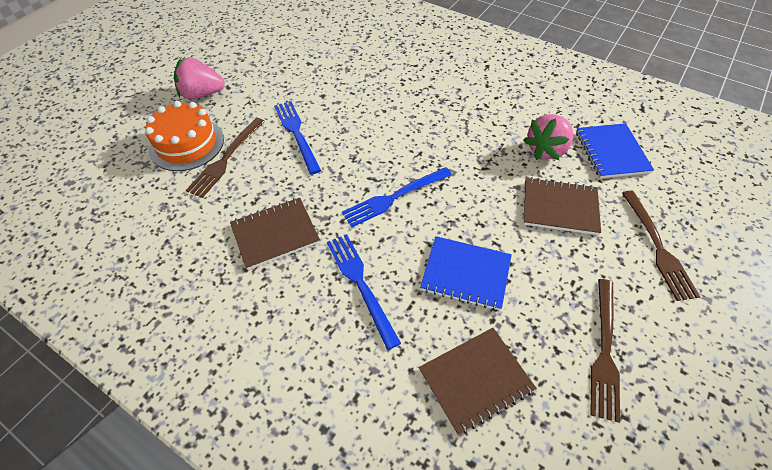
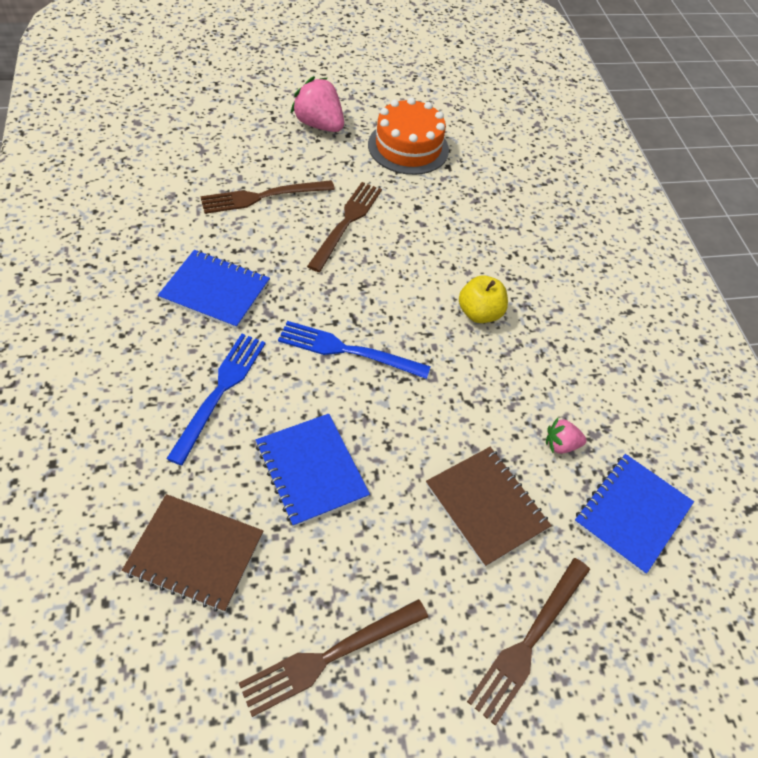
camera: 40 degrees right, 0 degrees up
orange cake [145,101,224,171] -> orange cake moved to [368,97,449,175]
brown notebook [230,198,320,270] -> blue notebook [158,250,270,329]
blue fork [274,101,321,175] -> brown fork [307,182,382,272]
pink strawberry [523,114,573,160] -> pink strawberry [546,418,587,454], size x0.53
none -> yellow apple [459,275,508,323]

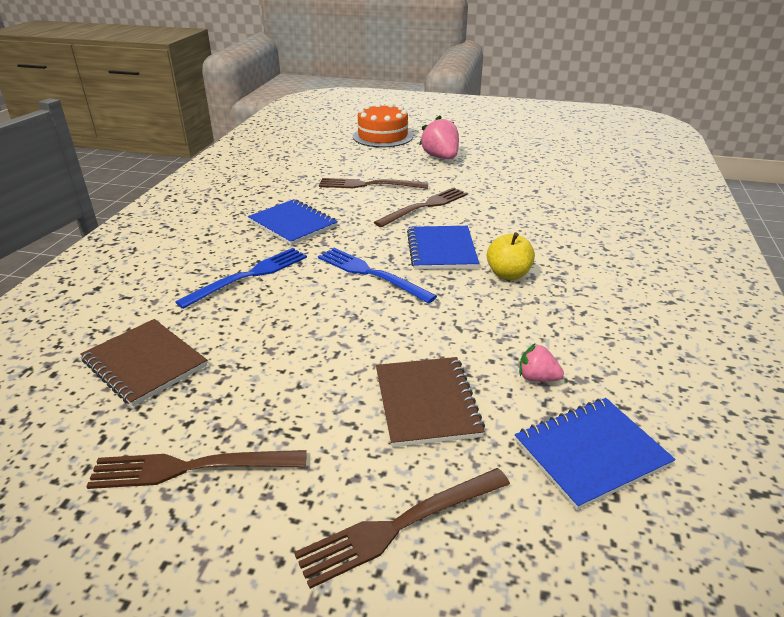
camera: 30 degrees right, 20 degrees down
blue notebook [256,414,370,527] -> blue notebook moved to [407,226,479,269]
orange cake [368,97,449,175] -> orange cake moved to [353,103,413,147]

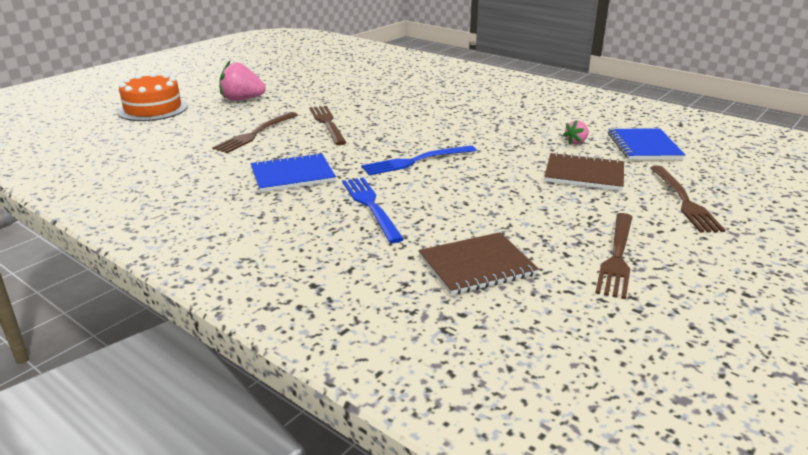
camera: 65 degrees left, 5 degrees down
blue notebook [407,226,479,269] -> none
yellow apple [487,232,535,280] -> none

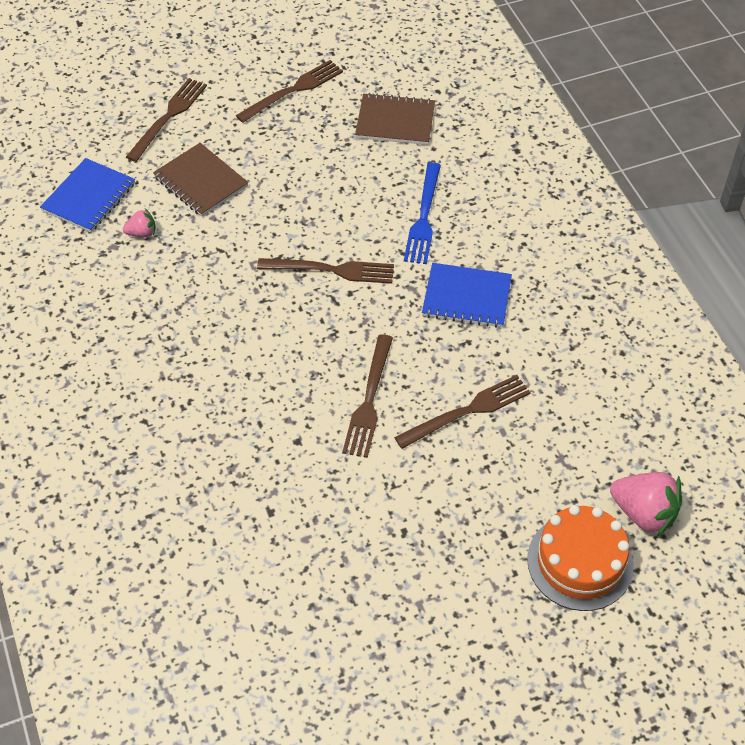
camera: 150 degrees left, 25 degrees up
pink strawberry [219,61,266,101] -> pink strawberry moved to [610,472,682,537]
blue fork [361,145,477,175] -> brown fork [257,258,394,284]

